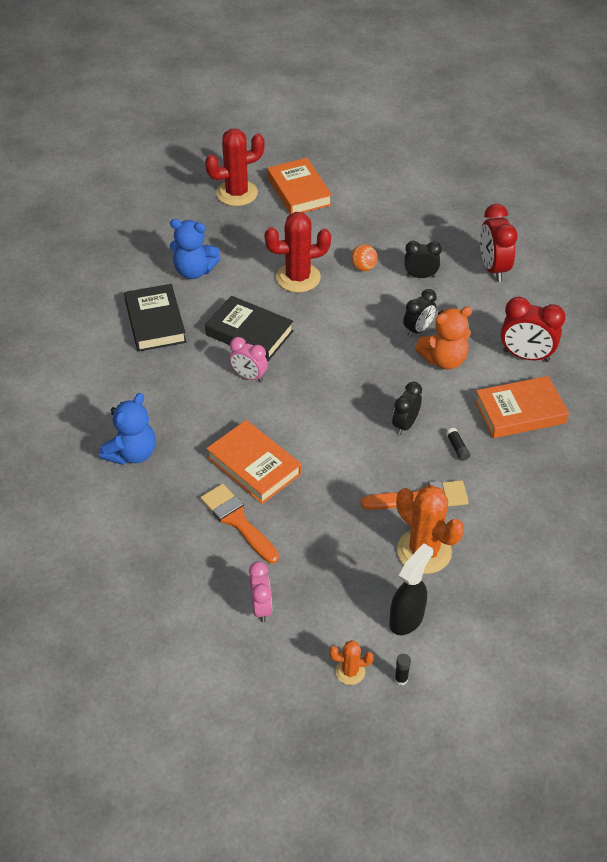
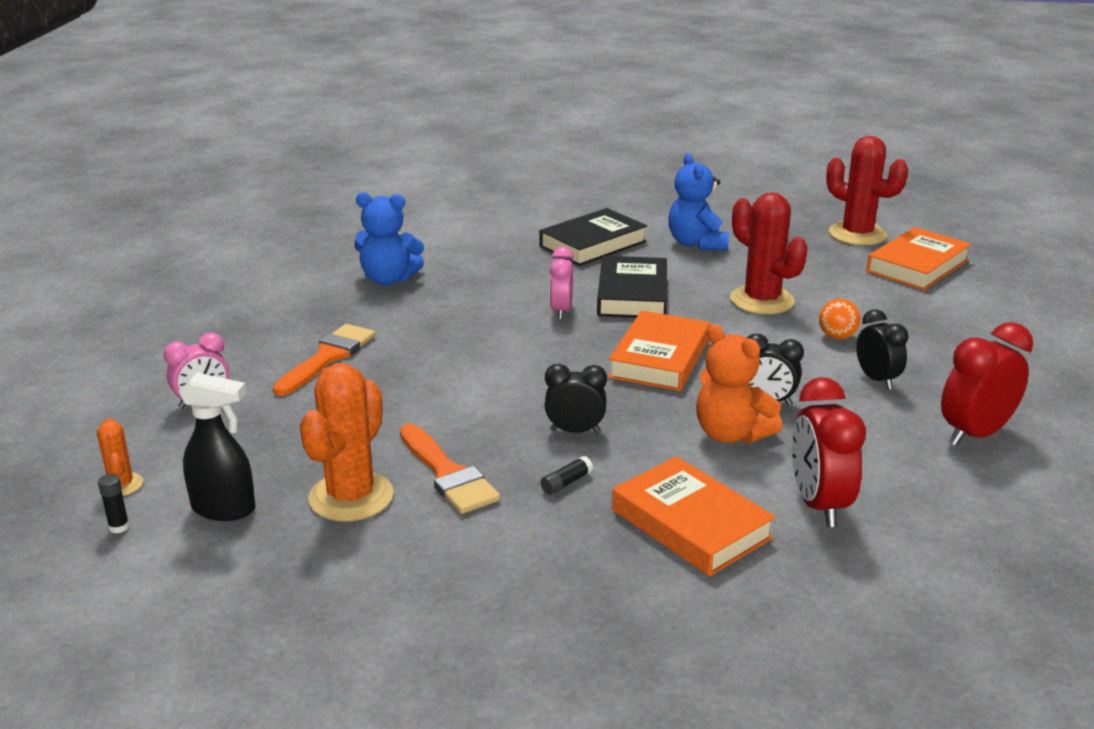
camera: 65 degrees right, 20 degrees down
orange book [206,420,302,504] -> orange book moved to [608,311,710,391]

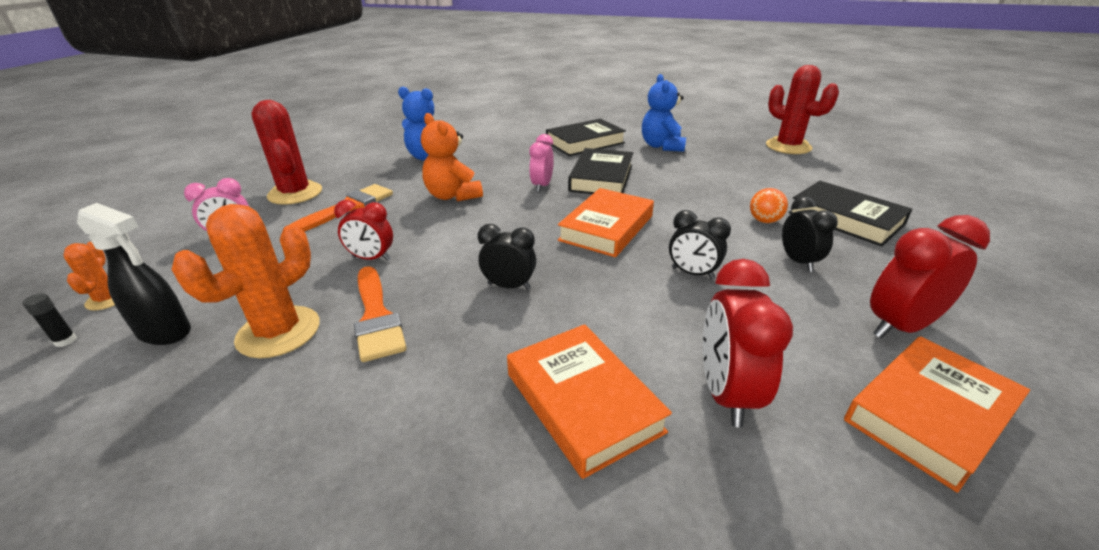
camera: 10 degrees right, 5 degrees up
black glue stick [541,456,593,495] -> none
orange teddy bear [696,324,782,444] -> orange teddy bear moved to [421,113,483,201]
red cactus [730,192,808,314] -> red cactus moved to [251,100,322,205]
orange book [866,227,972,290] -> orange book moved to [844,336,1030,493]
none -> red clock [334,200,393,261]
none -> black book [788,181,912,246]

